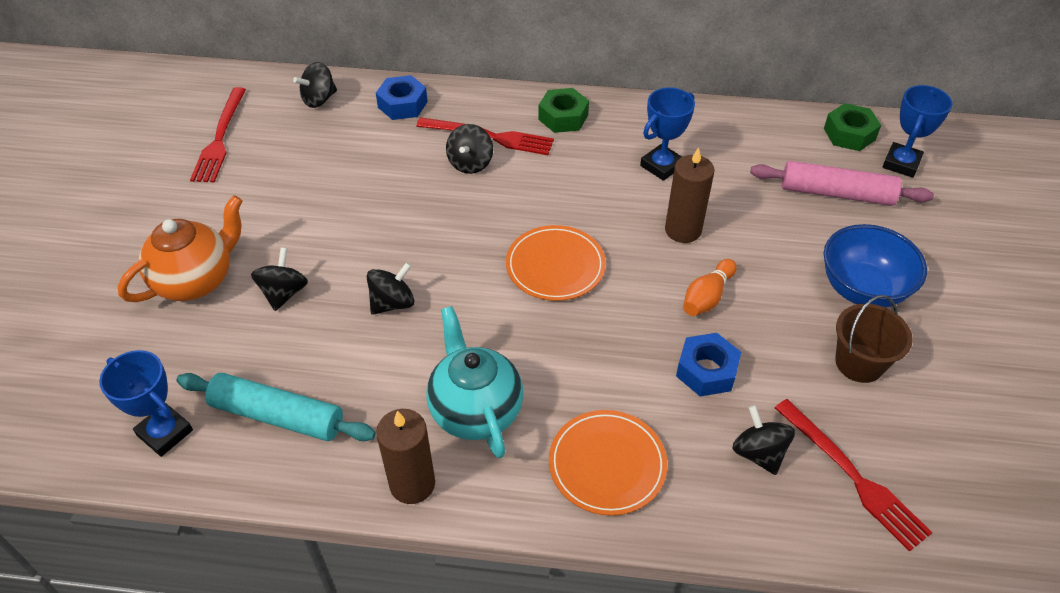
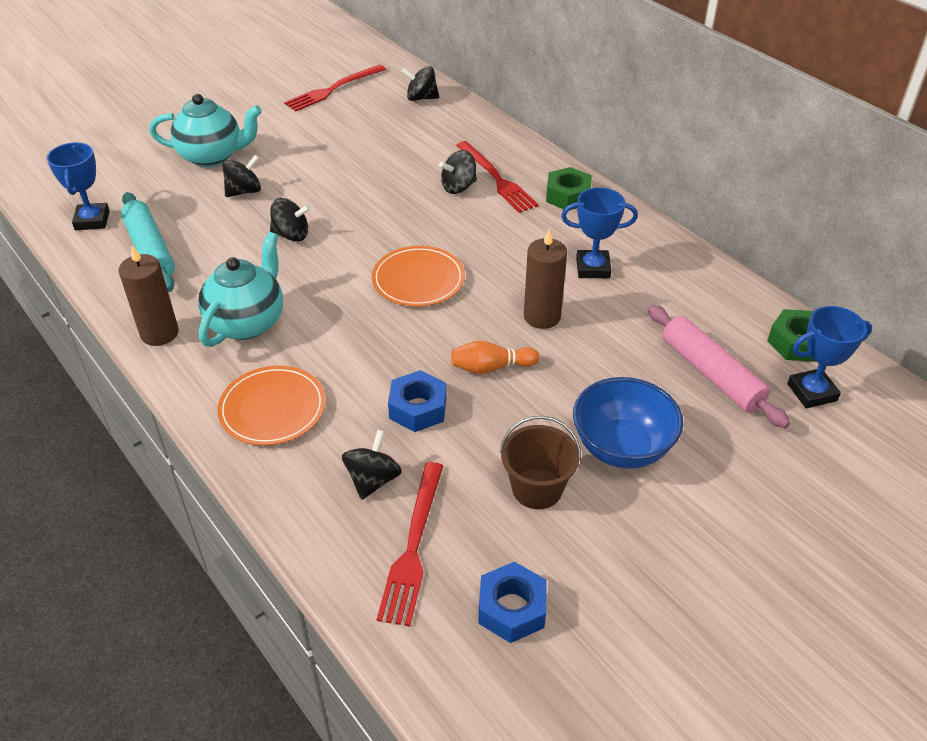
camera: 45 degrees right, 5 degrees down
orange teapot [118,195,243,302] -> turquoise teapot [149,94,262,167]
blue nut [376,75,428,120] -> blue nut moved to [478,562,547,643]

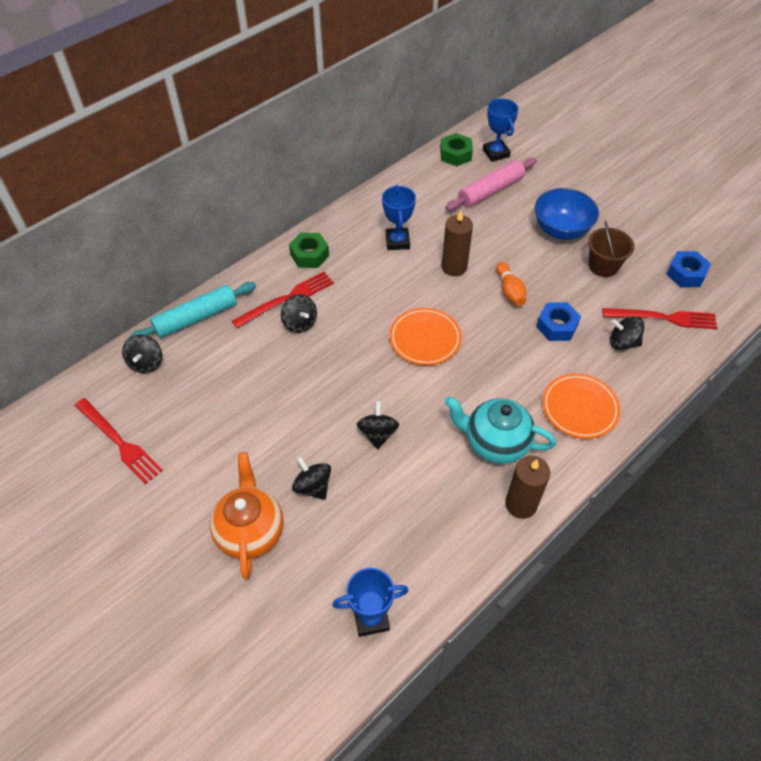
camera: 95 degrees left, 10 degrees up
turquoise rolling pin [121,192,175,292] -> turquoise rolling pin moved to [129,282,256,338]
turquoise teapot [149,94,262,167] -> orange teapot [209,452,284,579]

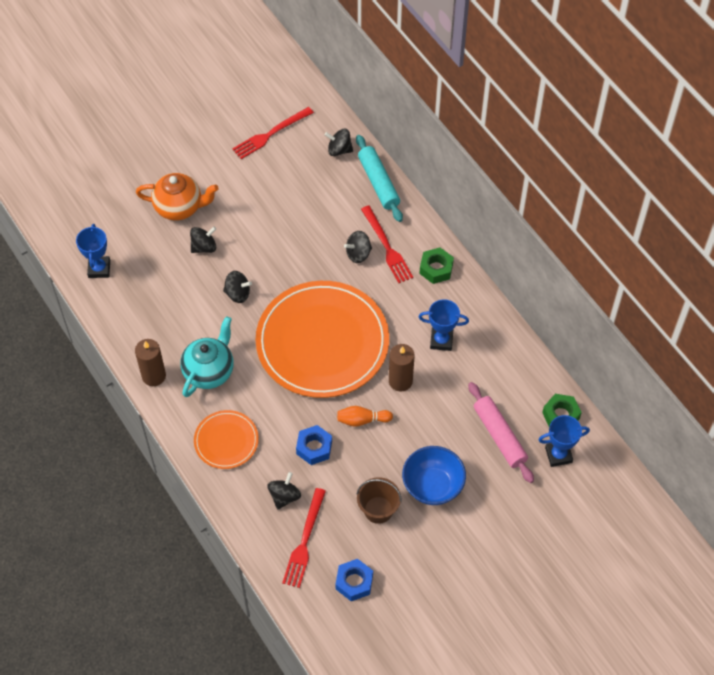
camera: 100 degrees right, 5 degrees up
orange plate [389,308,462,365] -> orange plate [255,281,389,398], size x2.13

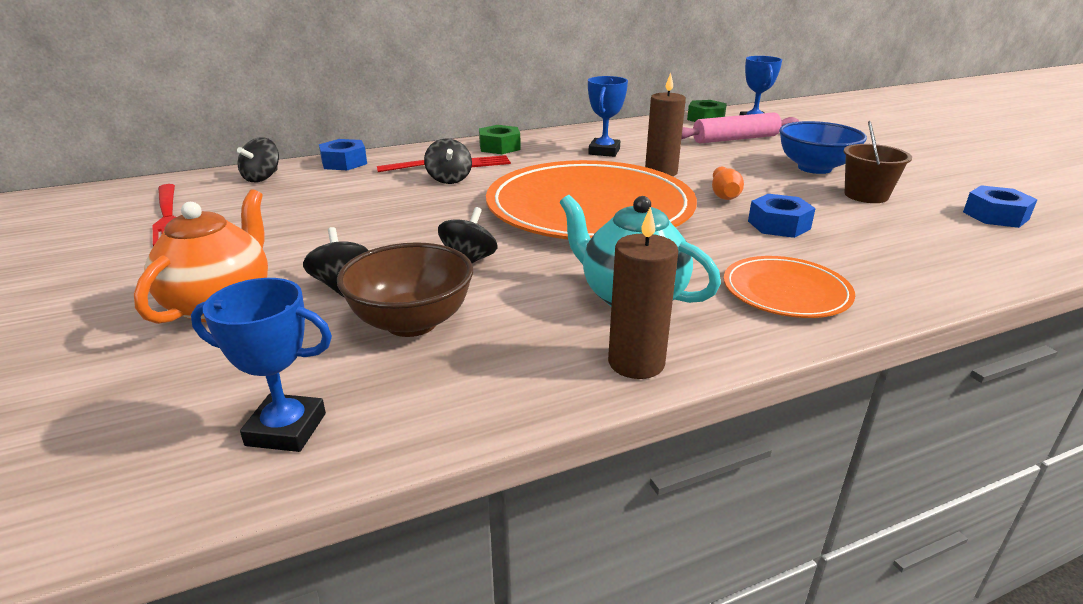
camera: 80 degrees left, 30 degrees down
black spinning top [267,472,301,510] -> none
red fork [282,488,326,588] -> none
turquoise rolling pin [356,135,403,222] -> blue nut [319,139,367,170]
none -> brown bowl [337,242,473,337]

